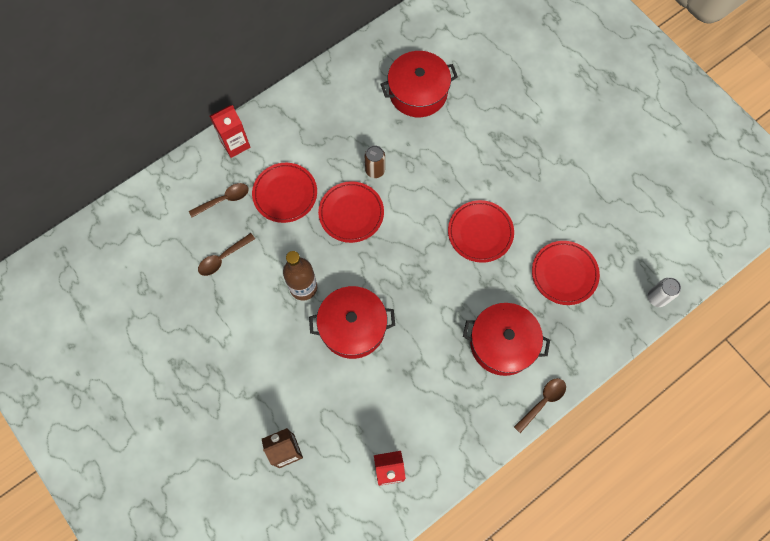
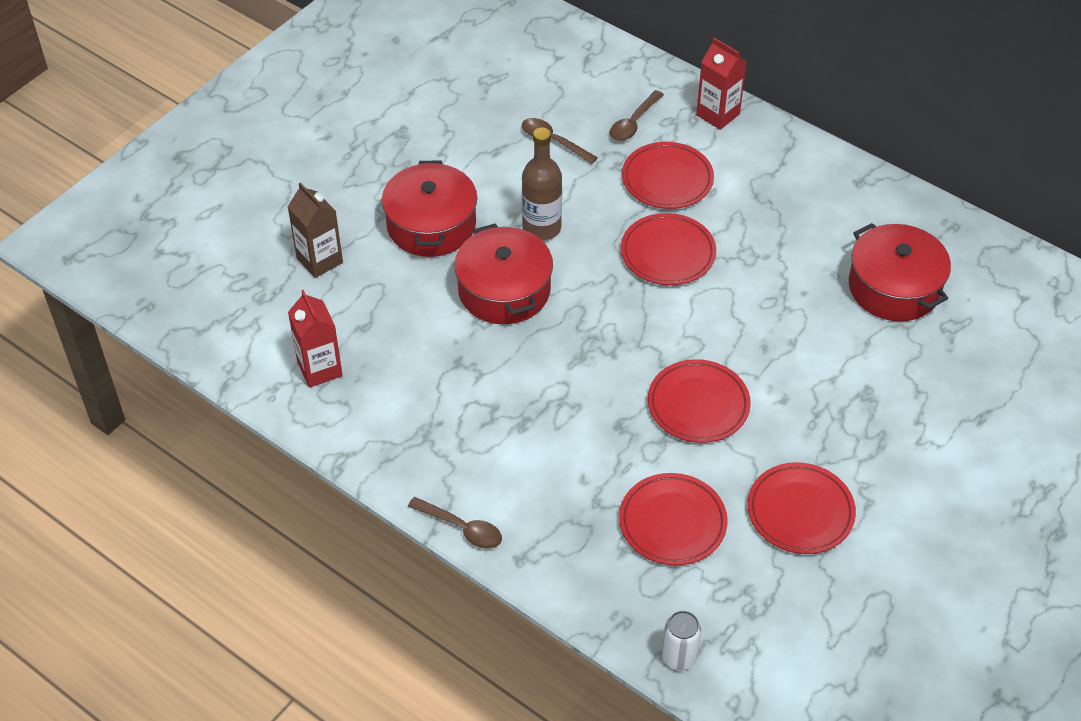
camera: 75 degrees right, 20 degrees down
brown spoon [189,183,249,217] -> brown spoon turned 75 degrees clockwise [610,90,664,141]
brown can [364,145,385,178] -> none
red pot [463,303,550,376] -> red pot moved to [382,160,477,257]
none -> red plate [748,462,856,554]

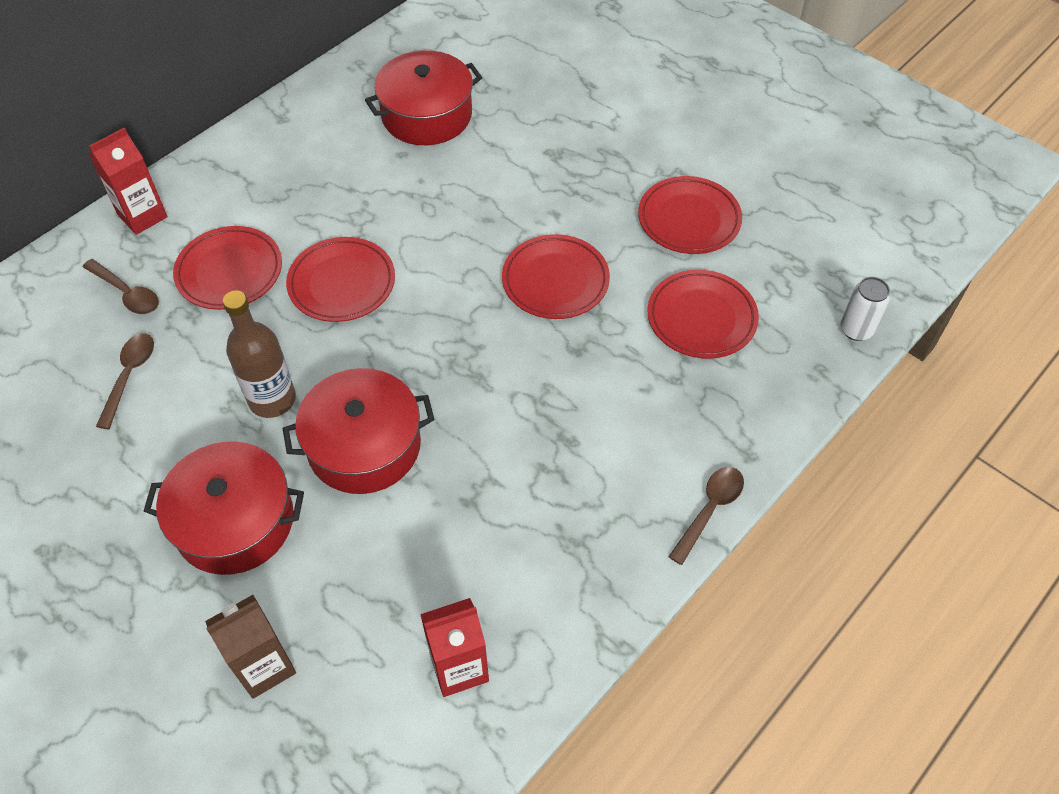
camera: 85 degrees left, 5 degrees up
brown spoon [522,118,598,164] -> brown spoon turned 150 degrees clockwise [96,334,154,429]

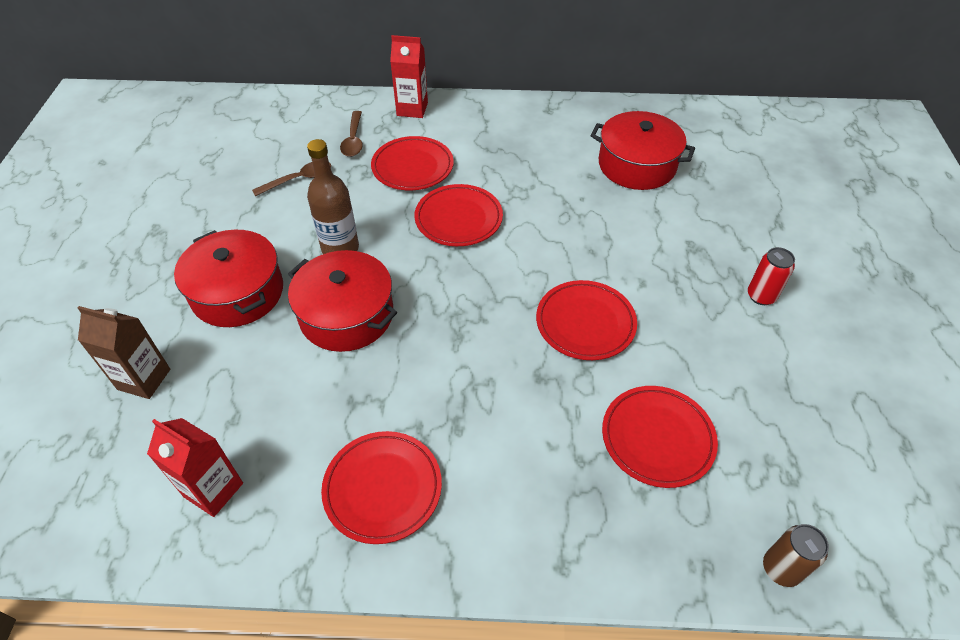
camera: 50 degrees right, 5 degrees down
red plate [638,176,742,254] -> red plate moved to [321,431,442,544]
brown spoon [668,467,744,565] -> none
white can [840,277,890,341] -> brown can [763,524,829,587]
none -> red can [748,247,795,305]

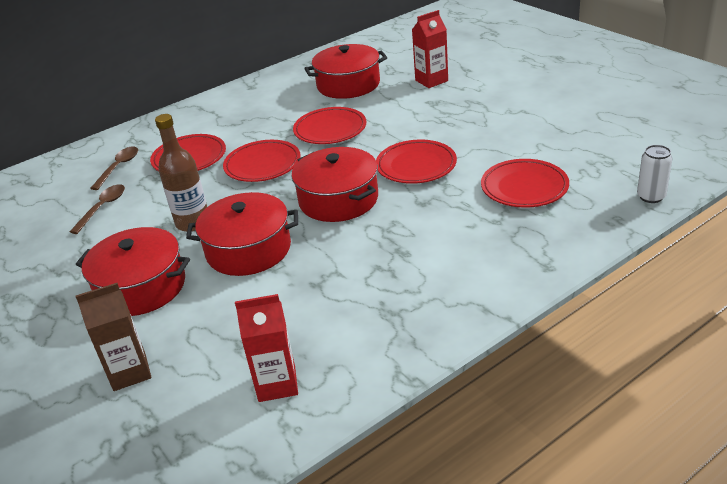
camera: 35 degrees left, 15 degrees down
red plate [321,431,442,544] -> red plate moved to [293,107,366,144]
brown spoon [340,111,363,157] -> brown spoon turned 120 degrees counterclockwise [90,146,138,190]
red carton [390,35,428,118] -> red carton moved to [412,10,448,88]
red can [748,247,795,305] -> none
brown can [763,524,829,587] -> white can [637,145,673,203]
none -> red pot [291,147,378,222]

